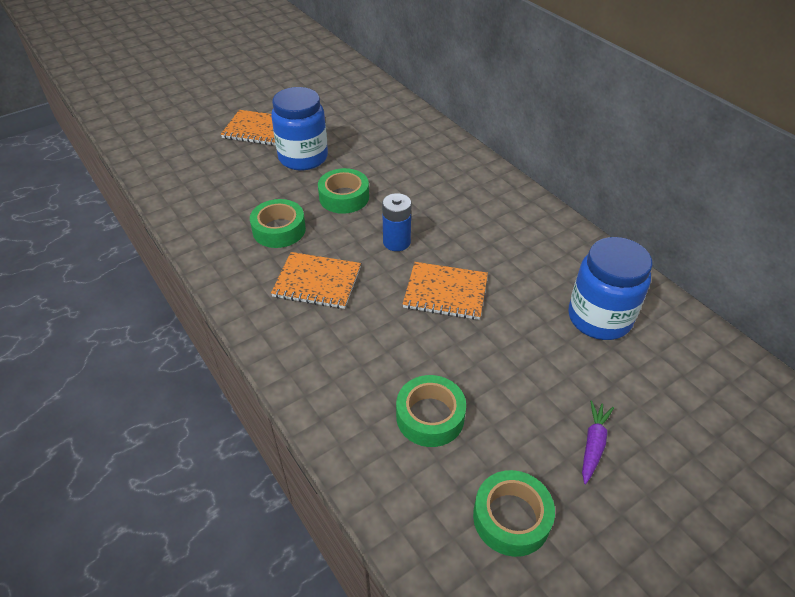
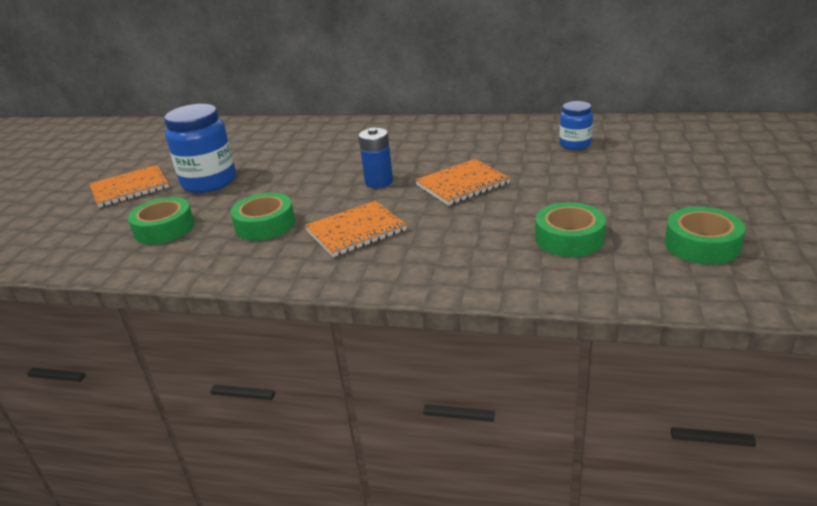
camera: 40 degrees left, 15 degrees down
green tape [318,168,369,214] -> green tape moved to [128,197,194,244]
blue jar [568,237,653,340] -> blue jar [559,101,593,150], size x0.56
purple carrot [582,400,614,484] -> none

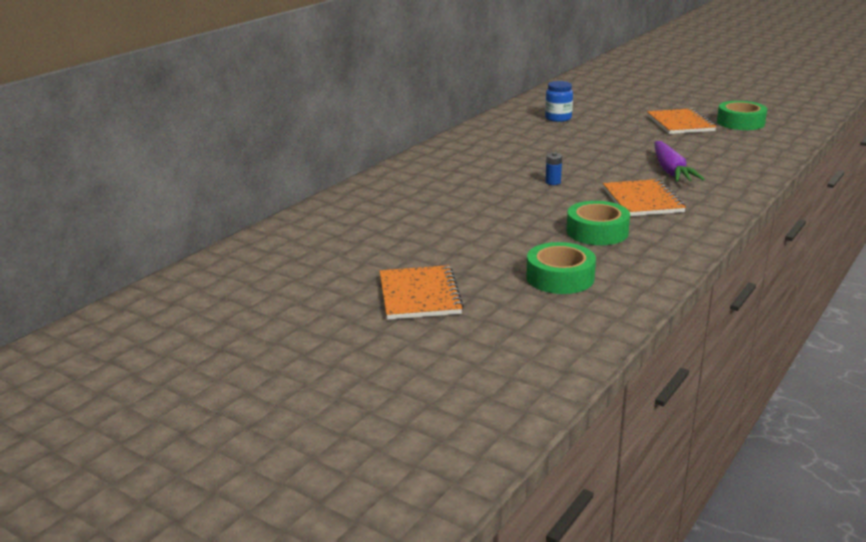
camera: 70 degrees left, 5 degrees down
blue jar [164,104,236,193] -> none
blue battery [359,128,393,188] -> blue battery [545,153,562,185], size x0.56
orange notebook [415,159,510,206] -> orange notebook moved to [647,108,716,134]
green tape [535,202,606,257] -> none
none -> purple carrot [654,141,704,182]

